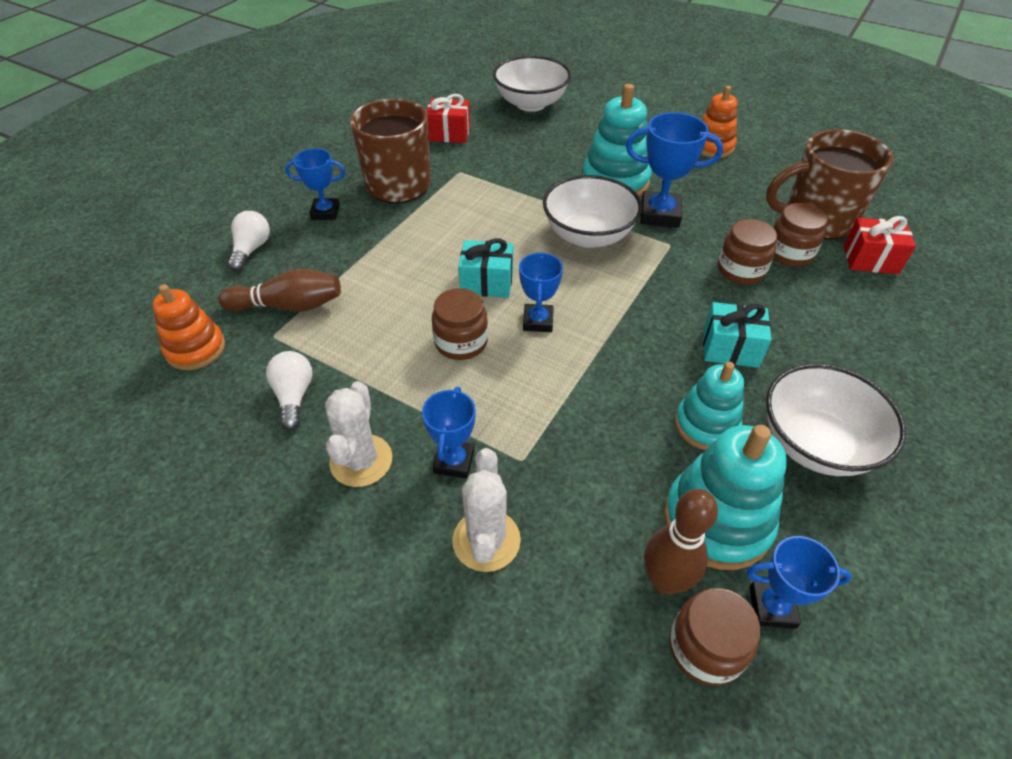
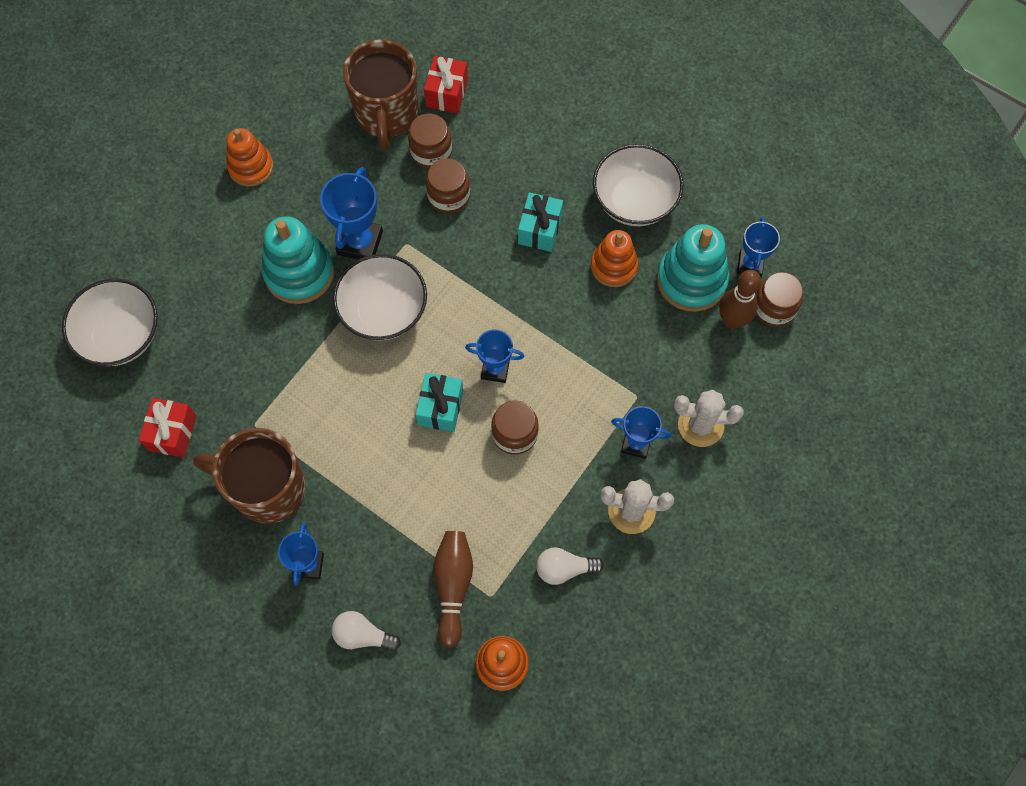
camera: 85 degrees left, 20 degrees up
turquoise stacking toy [675,362,744,450] -> orange stacking toy [591,230,638,287]

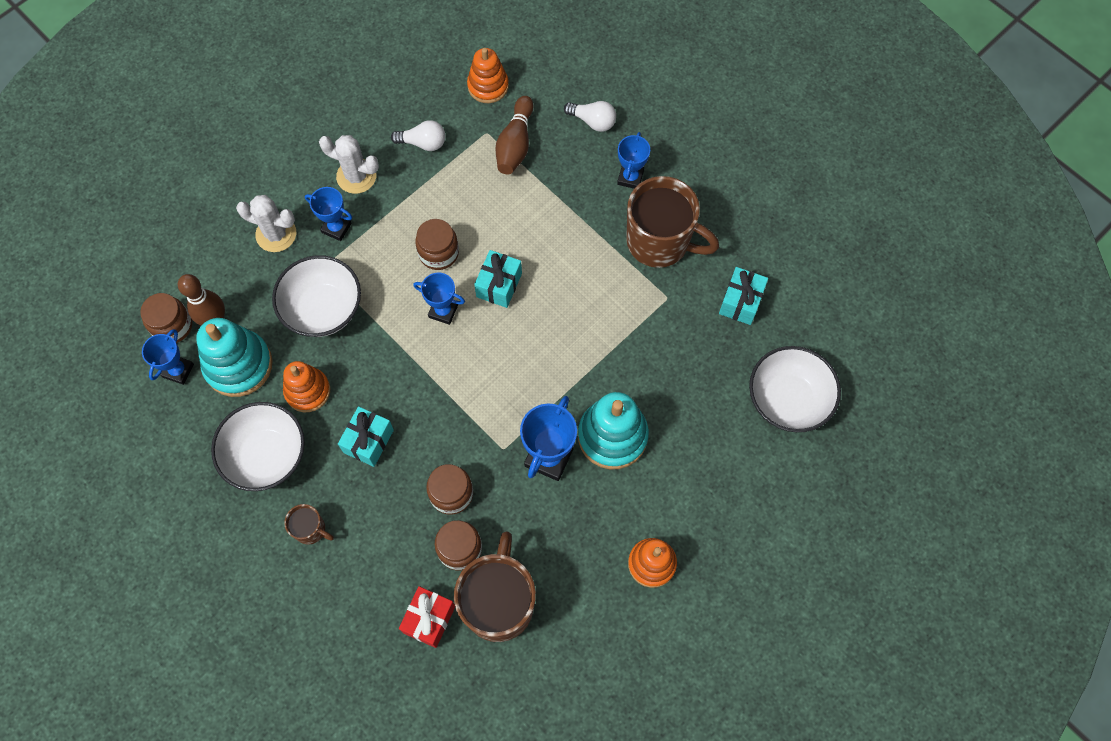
camera: 170 degrees left, 0 degrees up
red gift [139,398,197,458] -> turquoise gift [719,267,768,325]
white bowl [333,254,427,341] -> white bowl moved to [272,255,361,337]
none -> brown mug [284,504,334,545]

